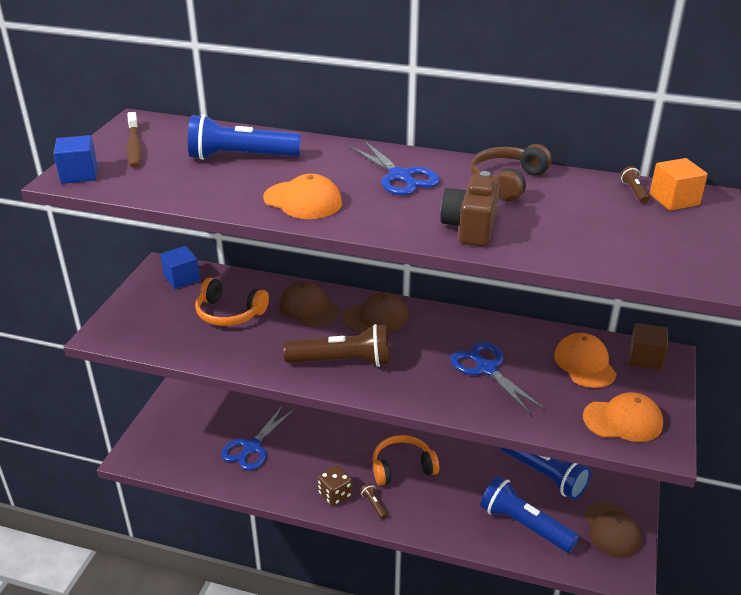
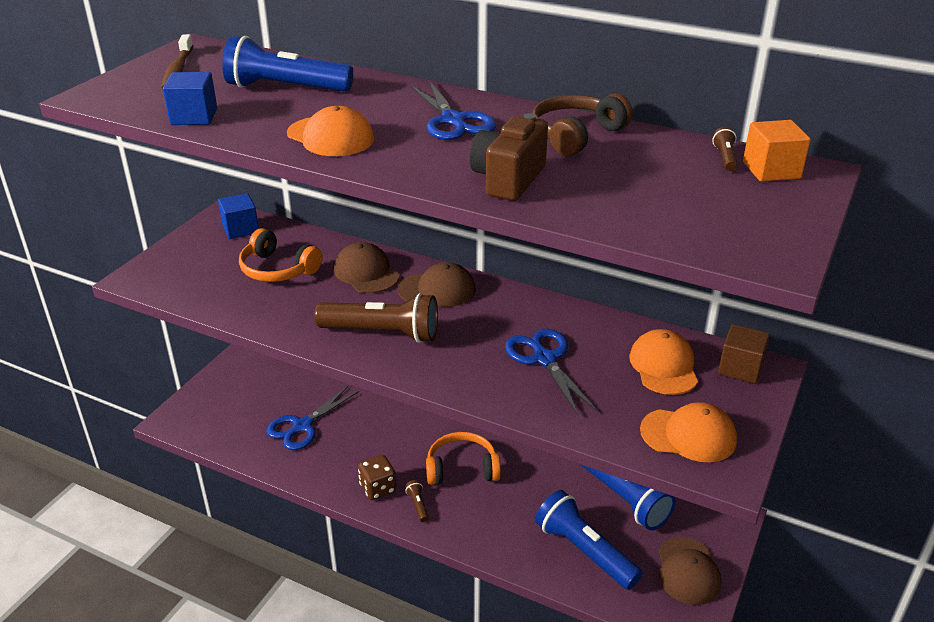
camera: 10 degrees right, 0 degrees up
blue cube [53,135,98,184] -> blue cube moved to [163,72,217,125]

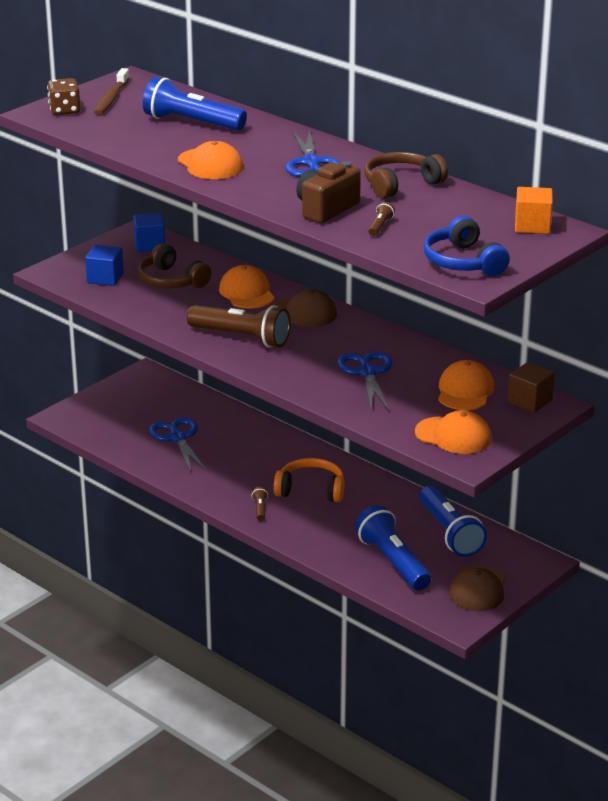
camera: 15 degrees right, 5 degrees down
blue cube [163,72,217,125] -> blue cube moved to [85,245,124,286]
orange headphones [239,228,322,282] -> brown headphones [138,243,211,288]
blue scissors [266,386,359,450] -> blue scissors turned 105 degrees clockwise [149,417,206,472]
brown cap [334,242,399,293] -> orange cap [219,265,275,309]
brown dice [358,455,397,500] -> brown dice moved to [47,78,80,115]
brown flashlight [712,127,738,171] -> brown flashlight moved to [368,202,395,236]
none -> blue headphones [424,216,510,276]

